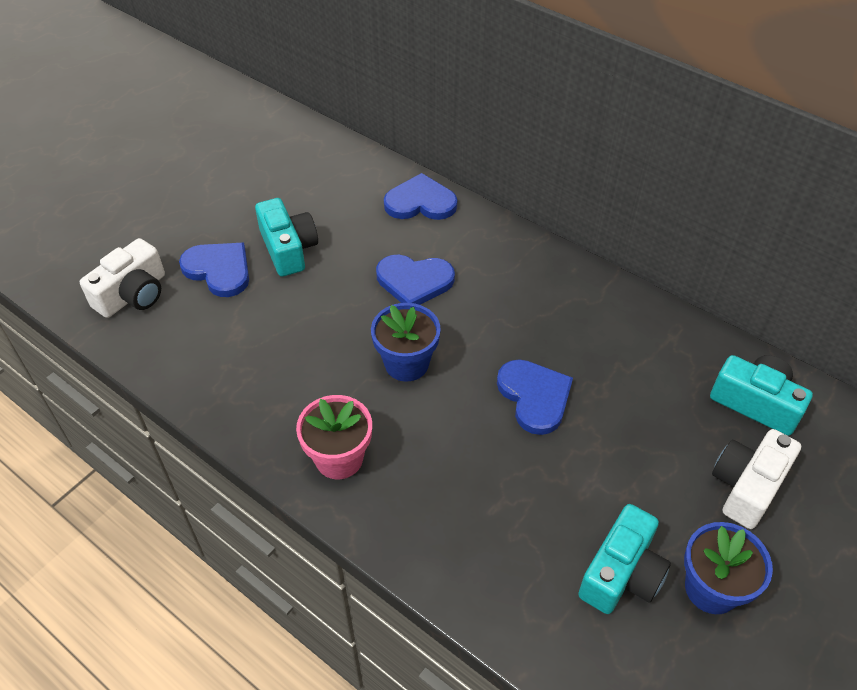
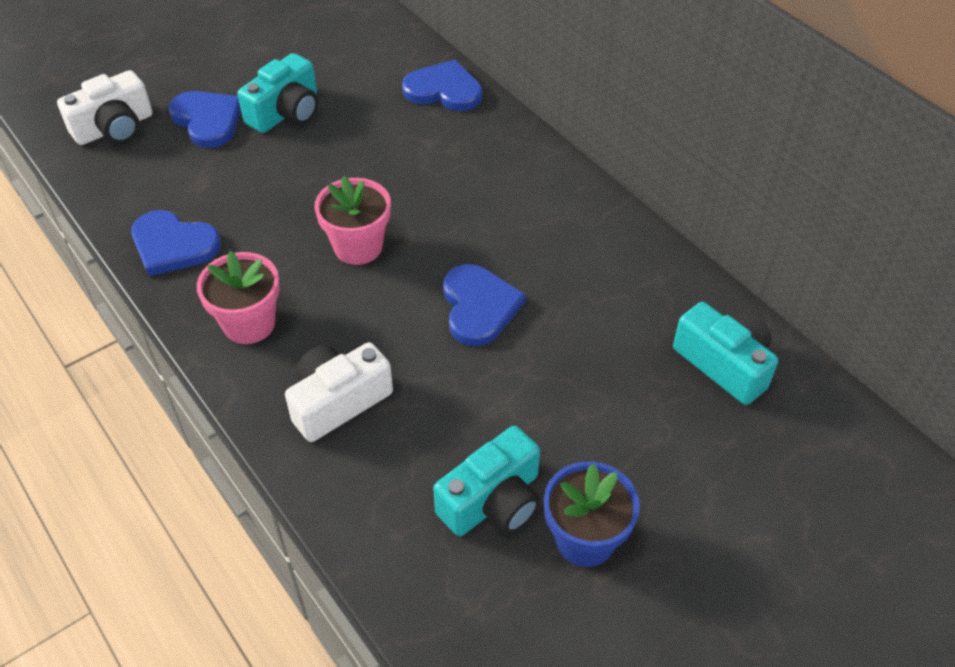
camera: 15 degrees right, 0 degrees up
turquoise camera [255,198,318,277] -> turquoise camera turned 45 degrees clockwise [237,53,318,133]
blue flower pot [371,303,441,382] -> pink flower pot [315,176,391,265]
blue heart [376,255,455,305] -> blue heart moved to [131,210,221,276]
white camera [712,429,801,529] -> white camera moved to [285,342,393,442]

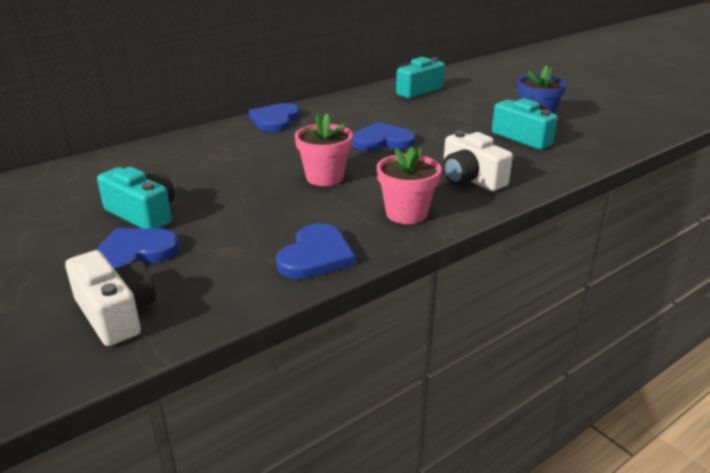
camera: 90 degrees left, 20 degrees down
blue heart [402,60,482,111] -> blue heart moved to [249,103,300,132]

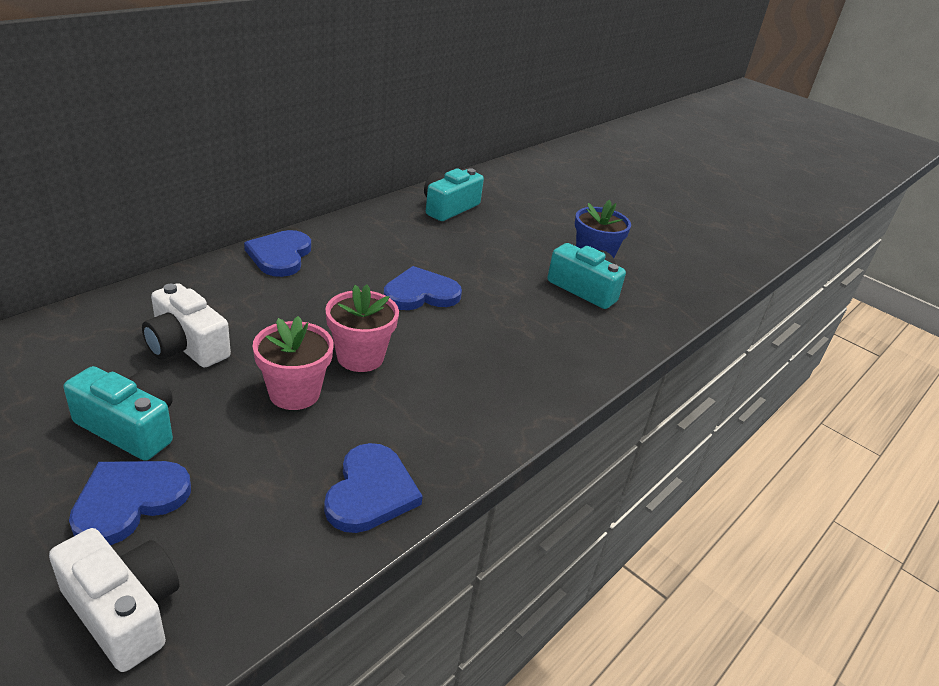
camera: 15 degrees left, 5 degrees up
pink flower pot [377,147,442,224] -> pink flower pot moved to [252,316,333,410]
white camera [443,131,513,191] -> white camera moved to [142,283,231,368]

